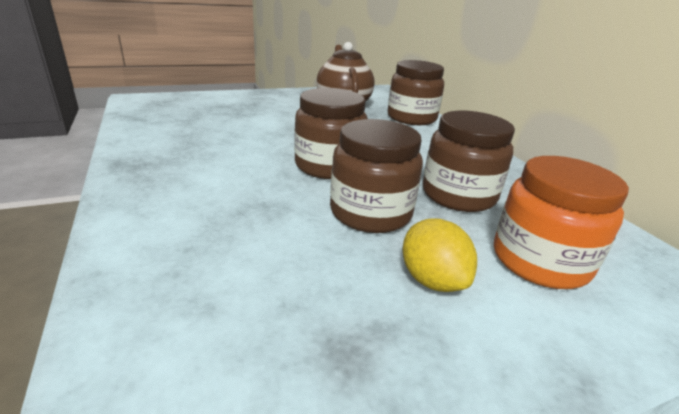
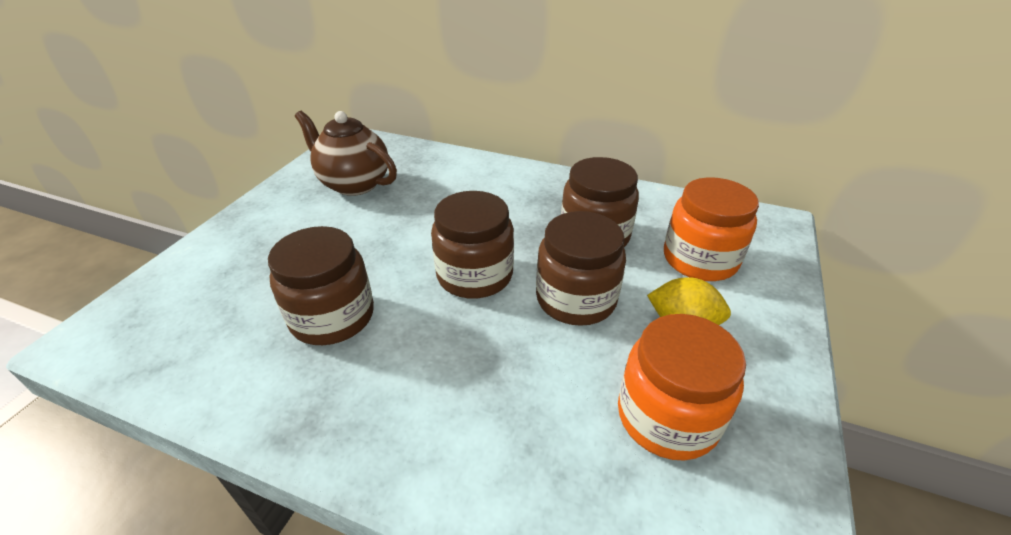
camera: 45 degrees left, 10 degrees up
brown jar [388,60,444,125] -> brown jar moved to [268,226,374,345]
none -> orange jar [618,314,746,461]

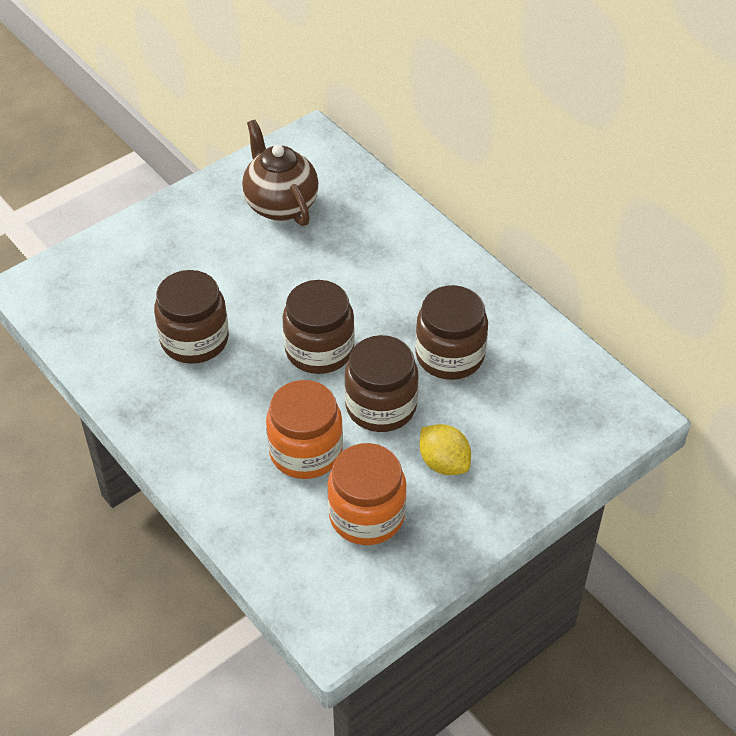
camera: 30 degrees right, 10 degrees up
orange jar [664,177,759,281] -> orange jar moved to [266,380,343,479]

